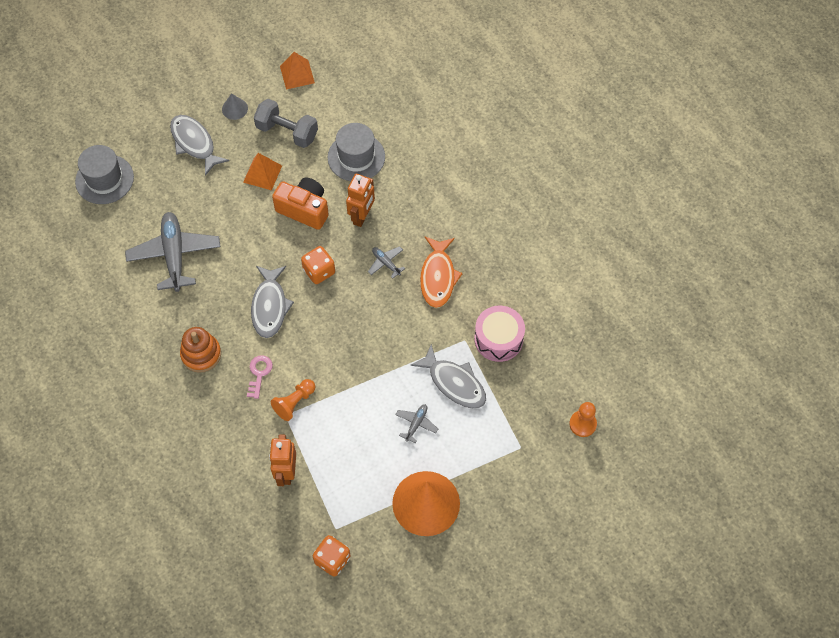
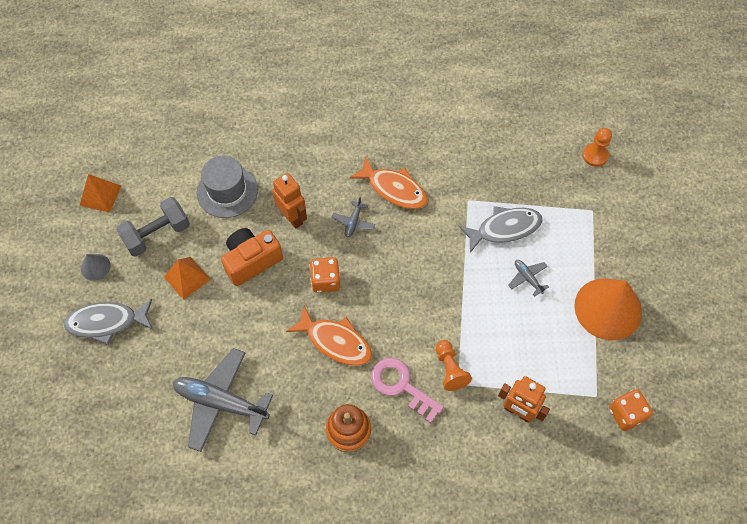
camera: 60 degrees left, 0 degrees up
grey hat [75,145,134,204] -> none
pink key [247,355,273,399] -> pink key [371,358,444,423], size x1.59
grey fish [251,266,294,338] -> orange fish [286,306,372,366]
grey plane [368,246,405,279] -> grey plane turned 60 degrees counterclockwise [331,197,375,237]
pink drum [474,306,525,362] -> none

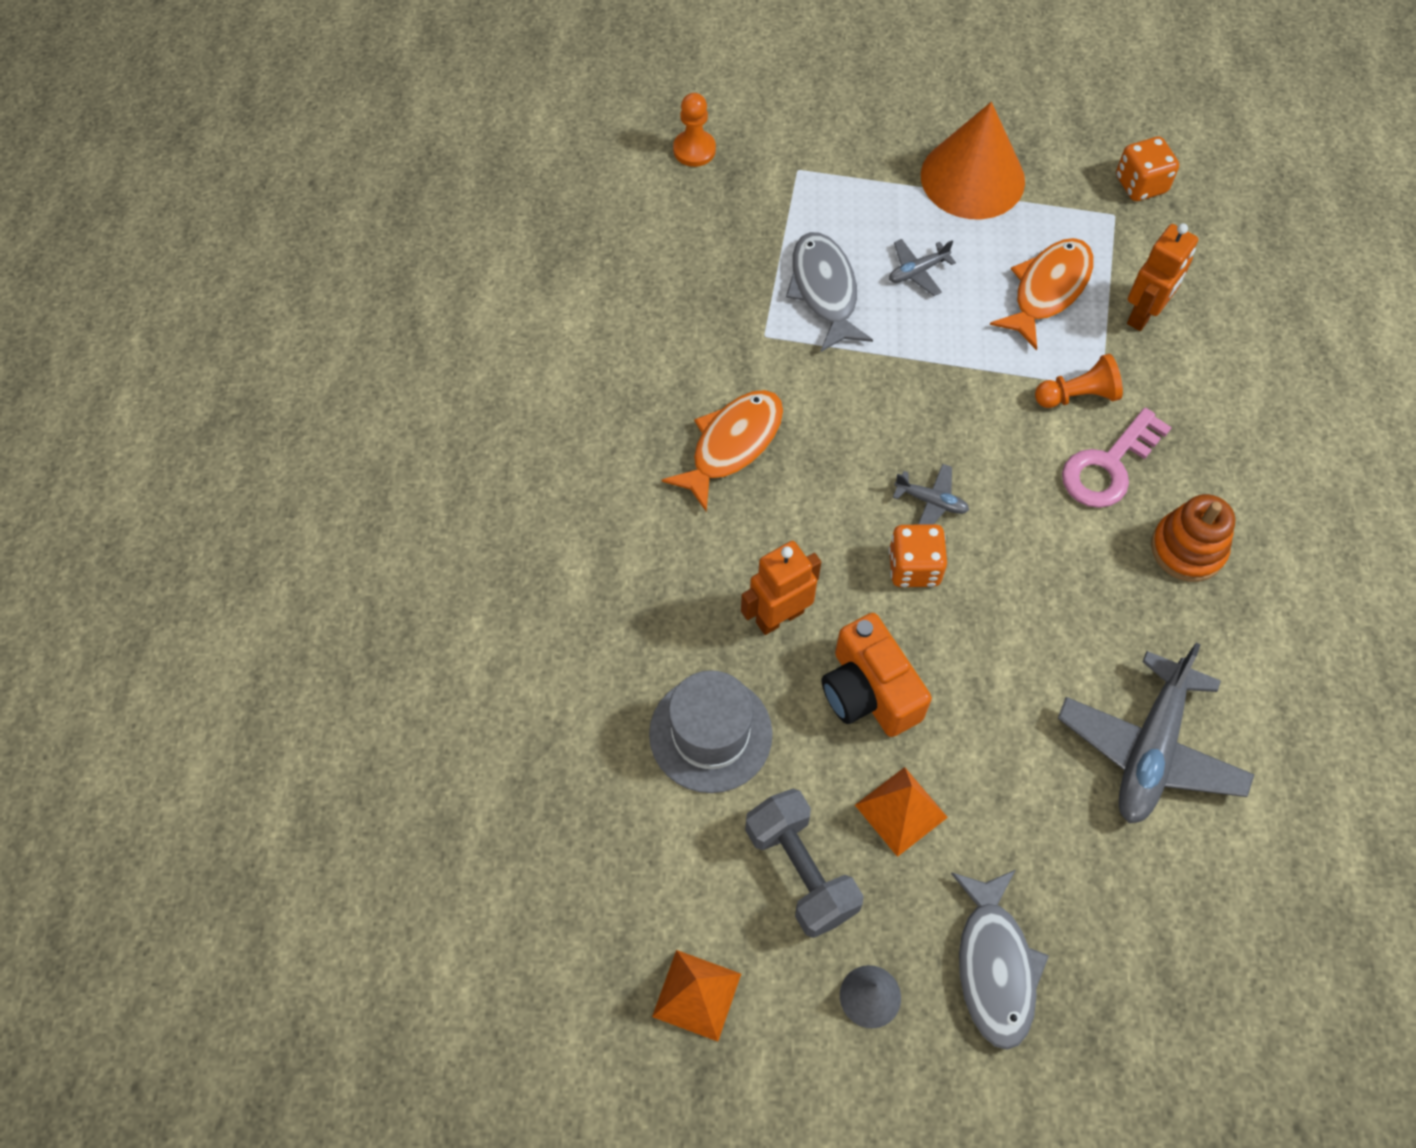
camera: 85 degrees left, 0 degrees up
orange fish [286,306,372,366] -> orange fish moved to [990,238,1094,350]
grey plane [331,197,375,237] -> grey plane moved to [893,464,969,525]

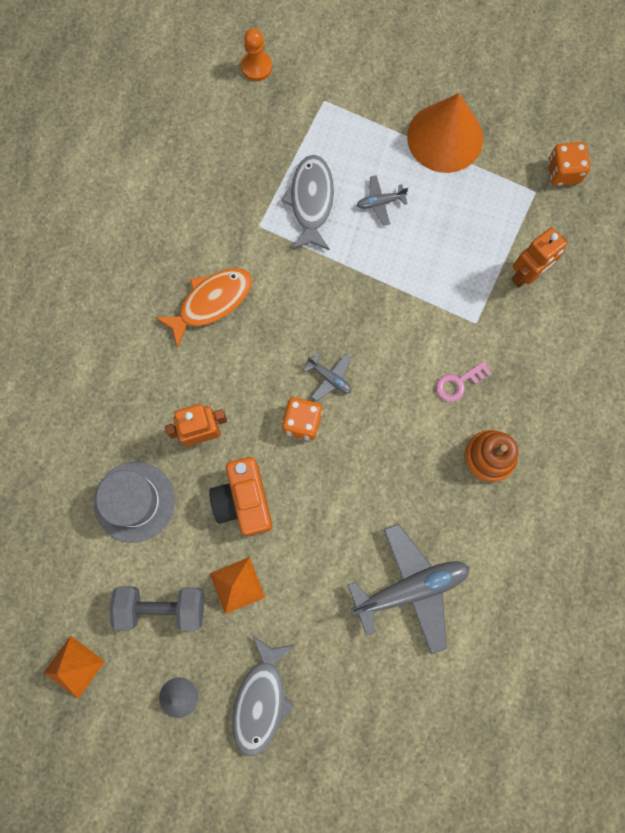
camera: 15 degrees right, 15 degrees up
grey dumbbell [745,789,864,938] -> grey dumbbell turned 75 degrees counterclockwise [109,586,204,631]
orange fish [990,238,1094,350] -> none
orange pawn [1035,354,1123,408] -> none
grey plane [1058,643,1255,823] -> grey plane turned 150 degrees counterclockwise [348,523,470,655]
pink key [1062,408,1172,508] -> pink key [436,361,492,402], size x0.63

